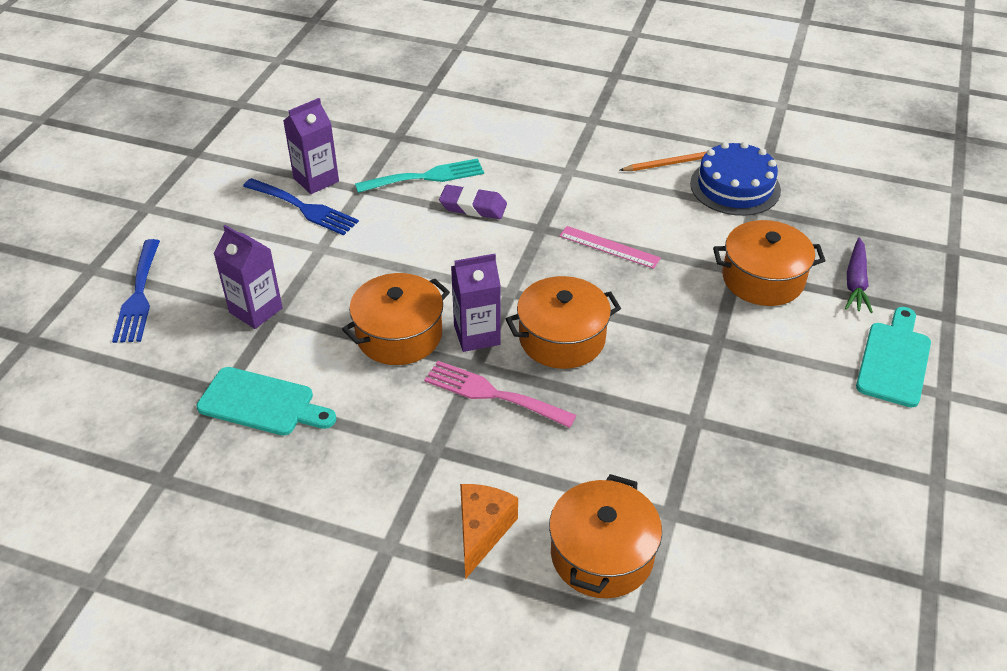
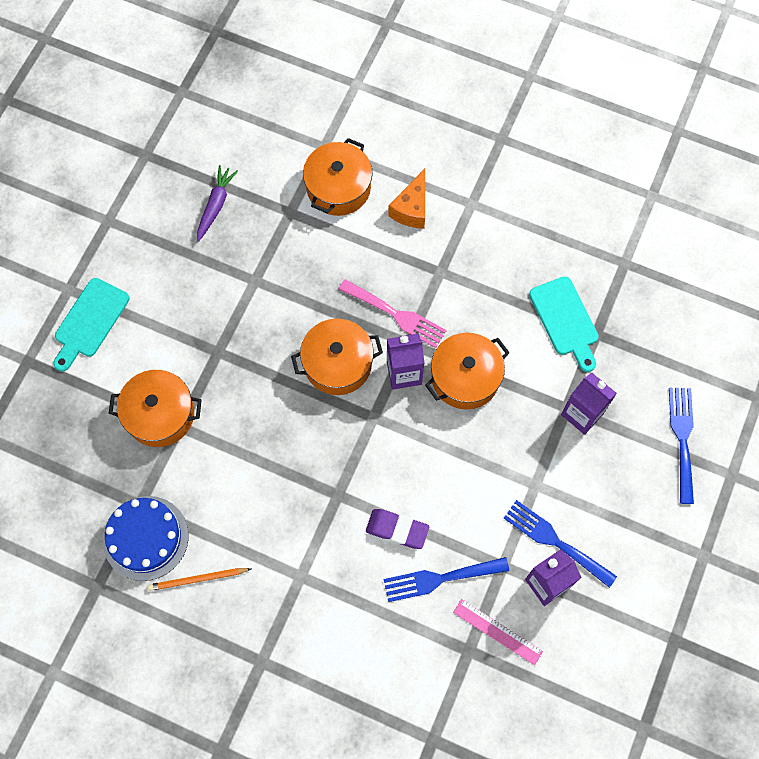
camera: 175 degrees left, 25 degrees up
turquoise cutting board [197,367,336,436] -> turquoise cutting board turned 135 degrees counterclockwise [529,276,599,372]
turquoise fork [355,158,484,193] -> blue fork [384,557,509,602]
pink ruler [559,226,661,269] -> pink ruler moved to [453,599,543,665]
purple carrot [845,238,873,313] -> purple carrot moved to [197,165,238,242]

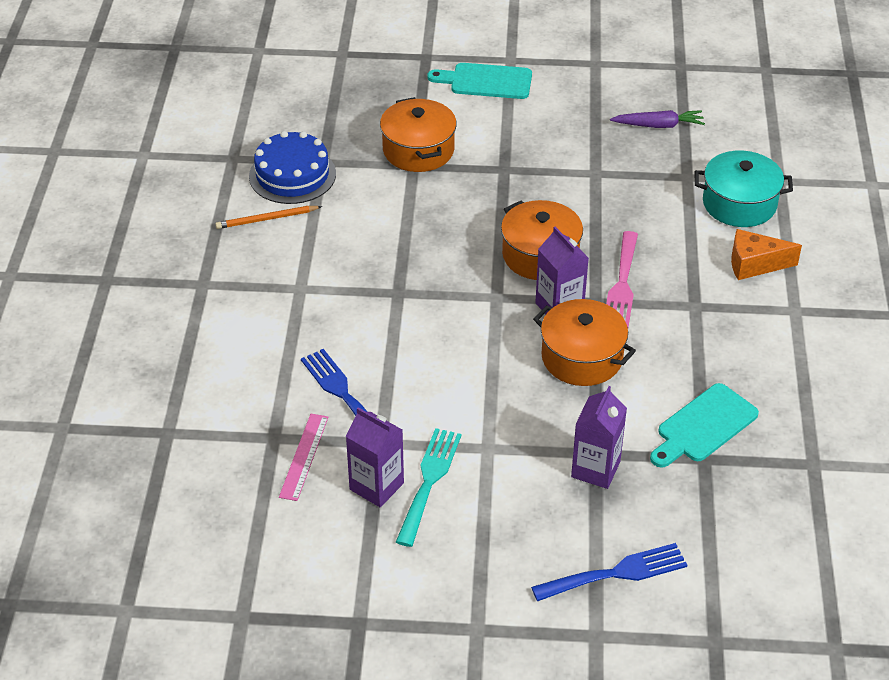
camera: 70 degrees right, 25 degrees down
orange pencil [148,568,251,591] -> orange pencil turned 75 degrees counterclockwise [215,206,322,229]
orange pot [303,138,373,216] -> turquoise pot [694,151,793,227]
purple eraser [366,509,429,549] -> none
blue fork [504,500,617,588] -> turquoise fork [396,428,462,547]

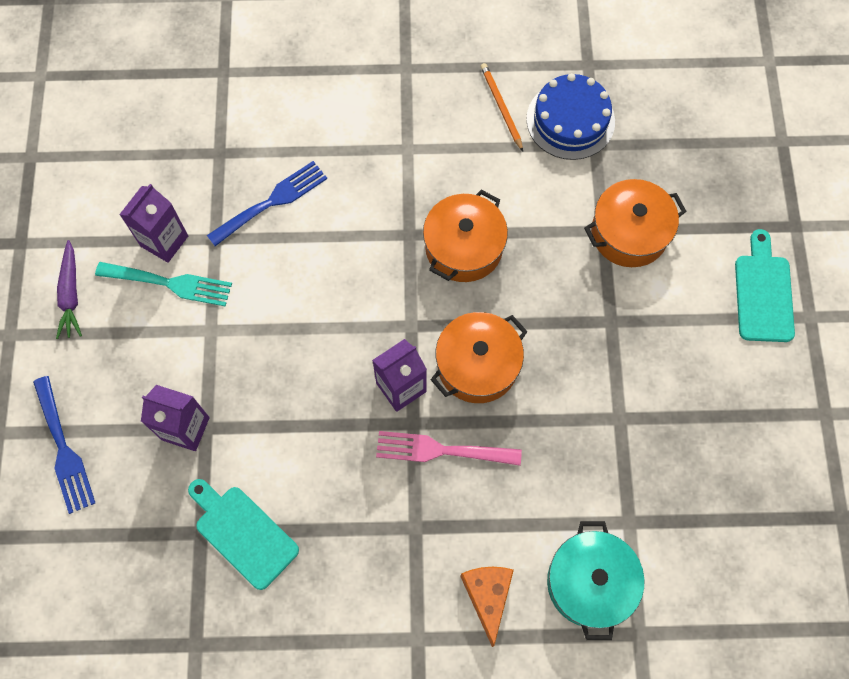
camera: 85 degrees right, 25 degrees up
pink ruler [279,414,328,501] -> none
orange pot [533,299,636,386] -> orange pot moved to [423,190,508,282]
purple carrot [610,110,705,128] -> purple carrot moved to [56,240,82,339]

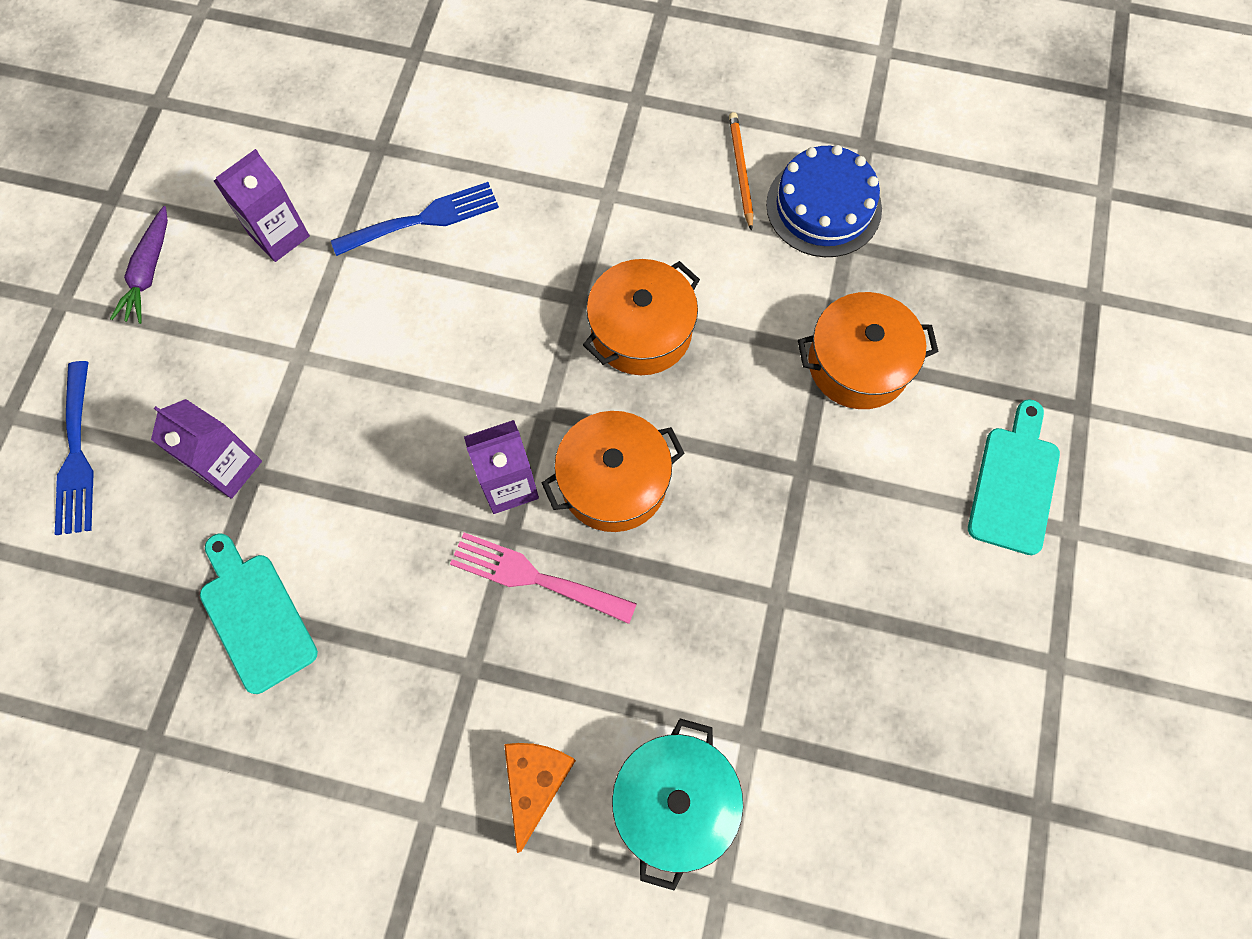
camera: 15 degrees right, 0 degrees up
turquoise fork [95,262,232,307] -> none

